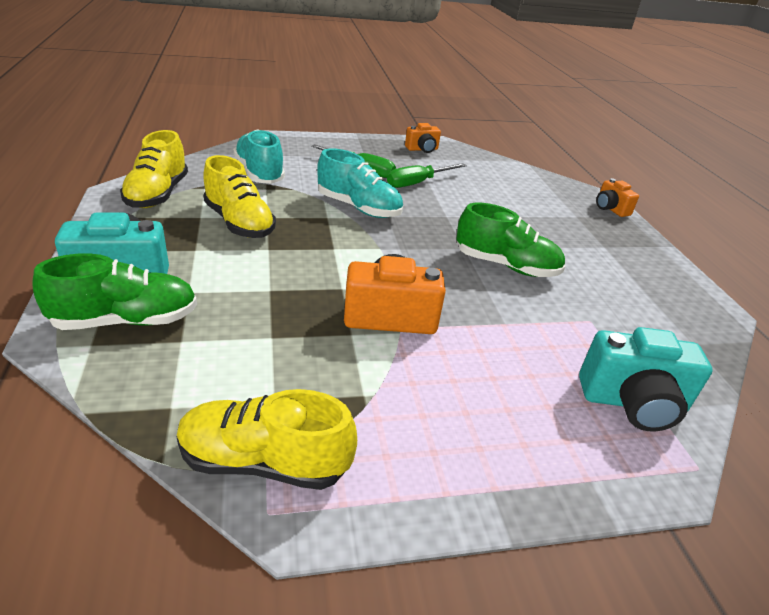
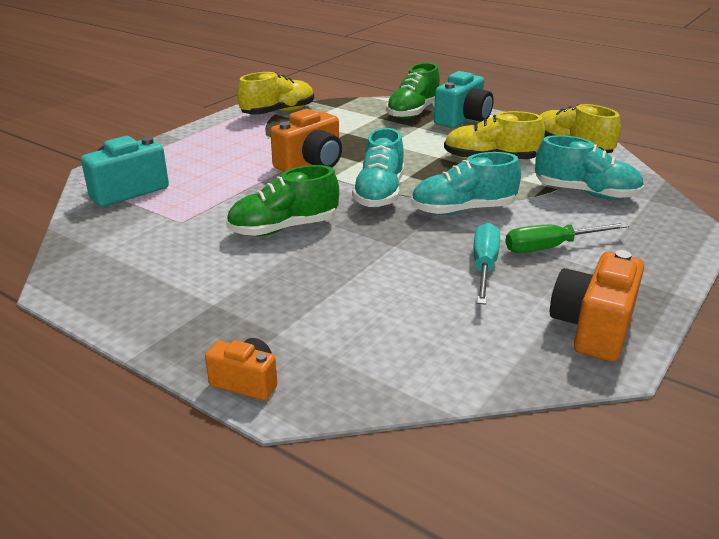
camera: 140 degrees right, 5 degrees down
green screwdriver [387,163,467,188] -> turquoise screwdriver [473,223,500,305]
orange camera [405,123,441,153] -> orange camera [550,250,644,362], size x1.70
none -> turquoise shoe [352,128,404,208]

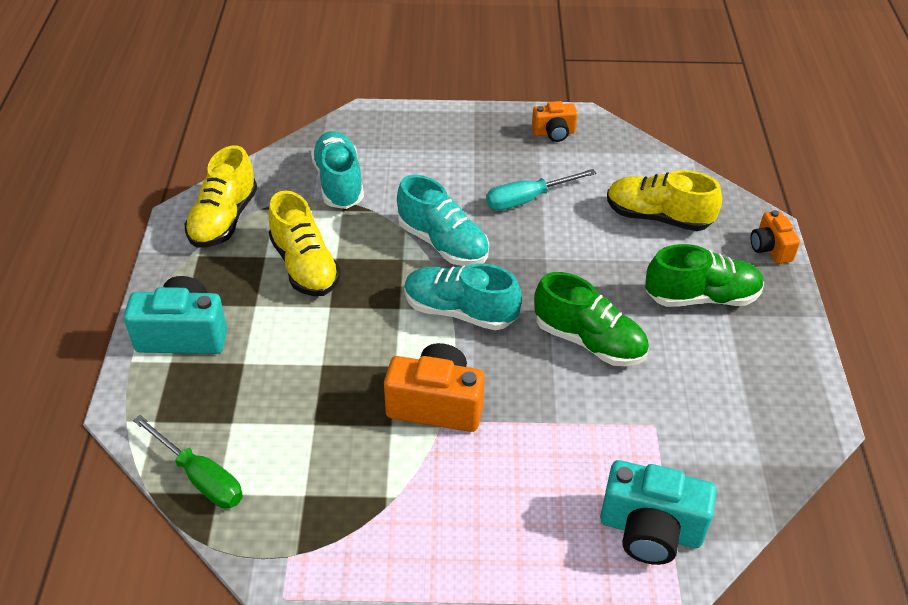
camera: 125 degrees left, 15 degrees up
yellow shoe [237,72,314,115] -> yellow shoe moved to [607,170,722,231]
turquoise shoe [352,128,404,208] -> turquoise shoe turned 135 degrees counterclockwise [404,263,522,330]
green shoe [386,63,440,119] -> green shoe moved to [645,244,764,307]
green screwdriver [505,223,629,253] -> green screwdriver moved to [133,415,243,508]
orange camera [550,250,644,362] -> orange camera [532,101,578,142], size x0.59

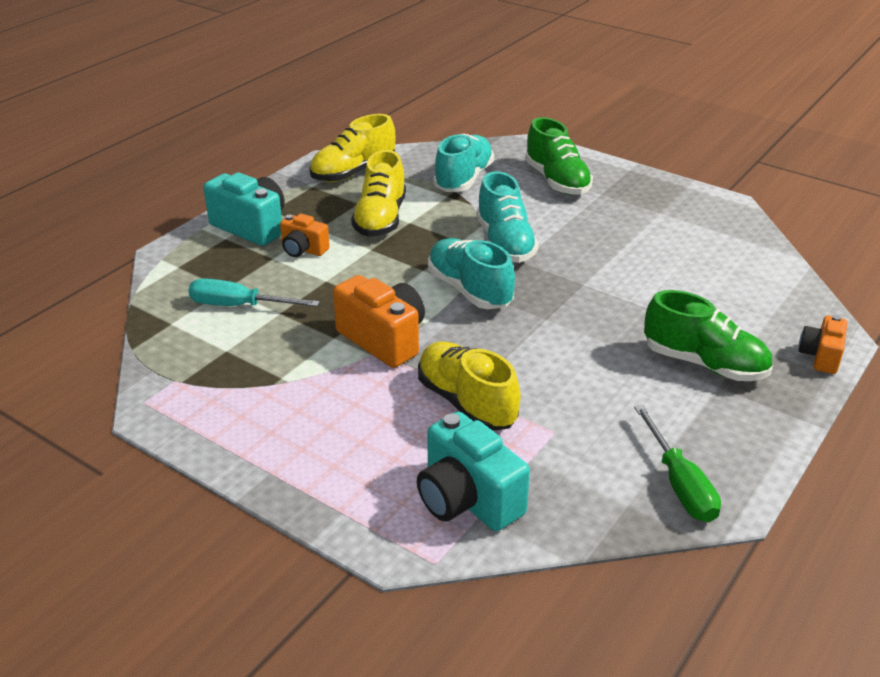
camera: 35 degrees right, 10 degrees down
green screwdriver [133,415,243,508] -> green screwdriver moved to [634,405,721,522]
turquoise screwdriver [486,169,597,210] -> turquoise screwdriver moved to [188,278,320,307]
orange camera [532,101,578,142] -> orange camera moved to [280,214,330,257]
green shoe [534,272,649,366] -> green shoe moved to [525,117,593,195]
yellow shoe [607,170,722,231] -> yellow shoe moved to [418,342,520,431]

